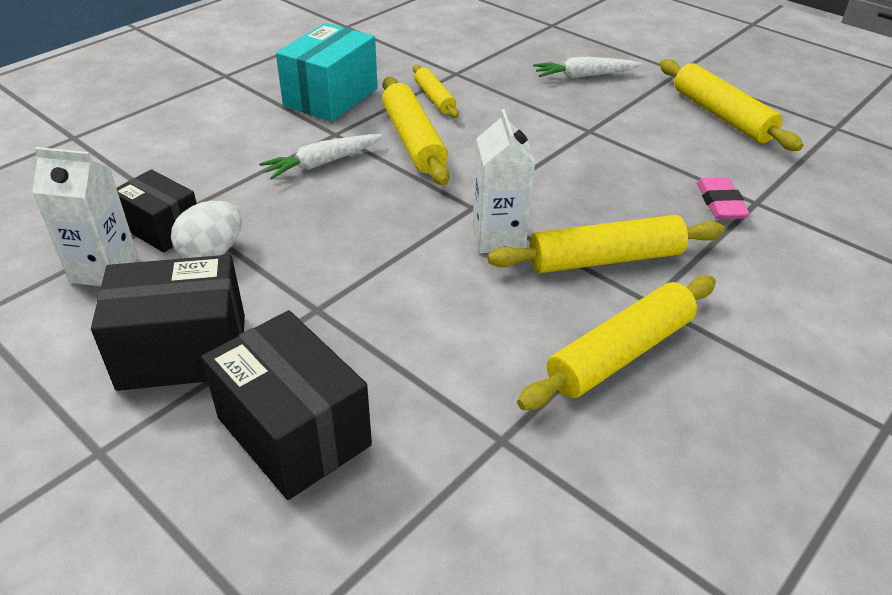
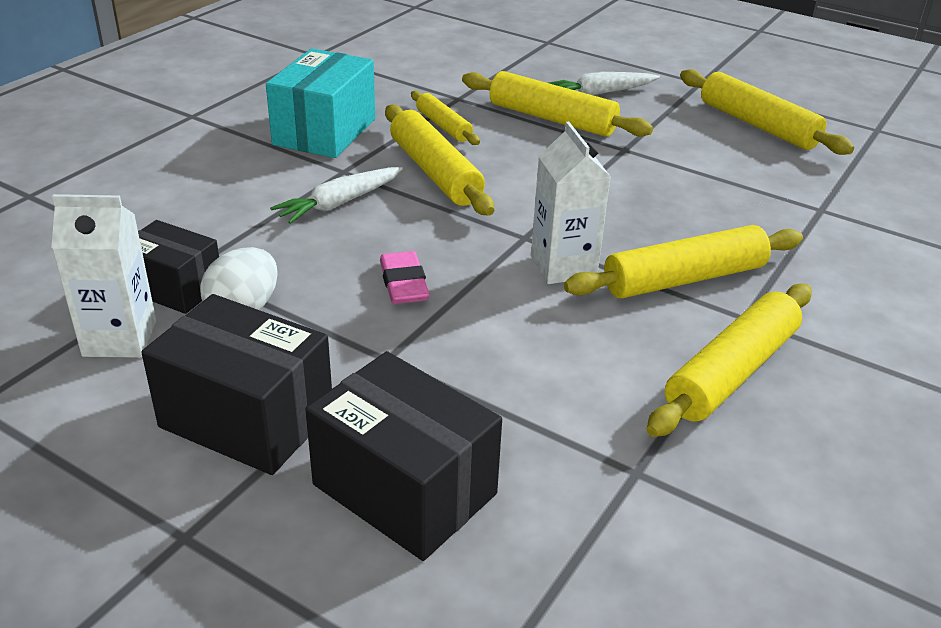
camera: 10 degrees left, 5 degrees down
black box [91,255,245,391] -> black box turned 45 degrees clockwise [141,294,332,475]
pink eraser [697,177,750,219] -> pink eraser moved to [380,251,430,304]
none -> yellow rolling pin [462,71,653,137]

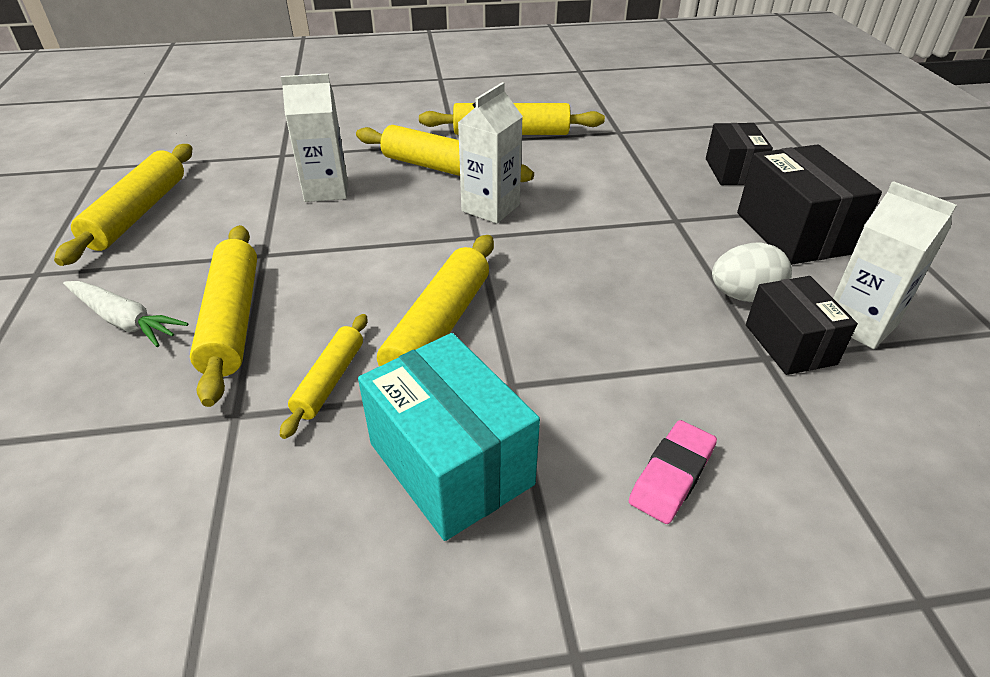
camera: 130 degrees left, 5 degrees up
turquoise box [266,48,375,158] -> turquoise box turned 75 degrees clockwise [358,333,540,541]
white carrot [270,167,403,224] -> none
black box [305,351,502,561] -> black box [706,123,773,185], size x0.64
pink eraser [380,251,430,304] -> pink eraser moved to [629,420,717,524]
none -> white carton [281,73,347,202]

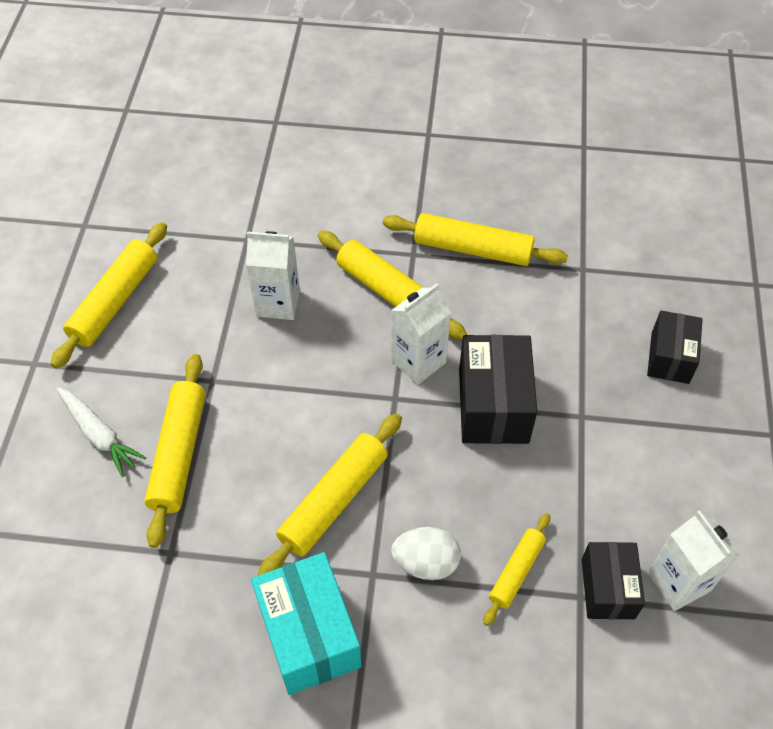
camera: 15 degrees right, 15 degrees up
yellow rolling pin [280,314,368,439] -> yellow rolling pin moved to [483,513,550,626]
pink eraser [629,420,717,524] -> none
white egg [712,243,792,302] -> white egg moved to [391,527,461,580]
black box [737,144,882,265] -> black box moved to [459,335,537,444]

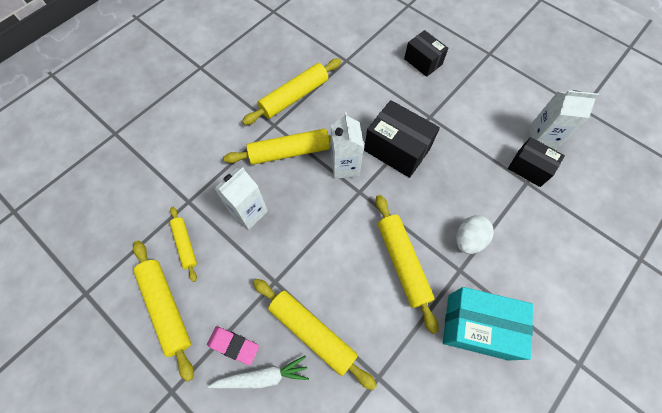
camera: 55 degrees left, 10 degrees up
yellow rolling pin [483,513,550,626] -> yellow rolling pin moved to [170,207,197,282]
none -> pink eraser [207,326,259,365]

